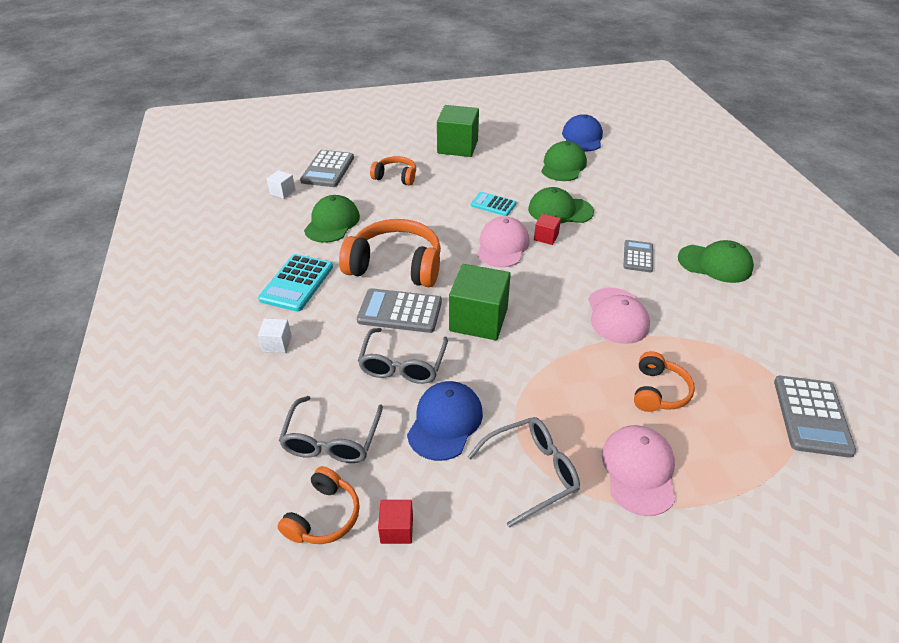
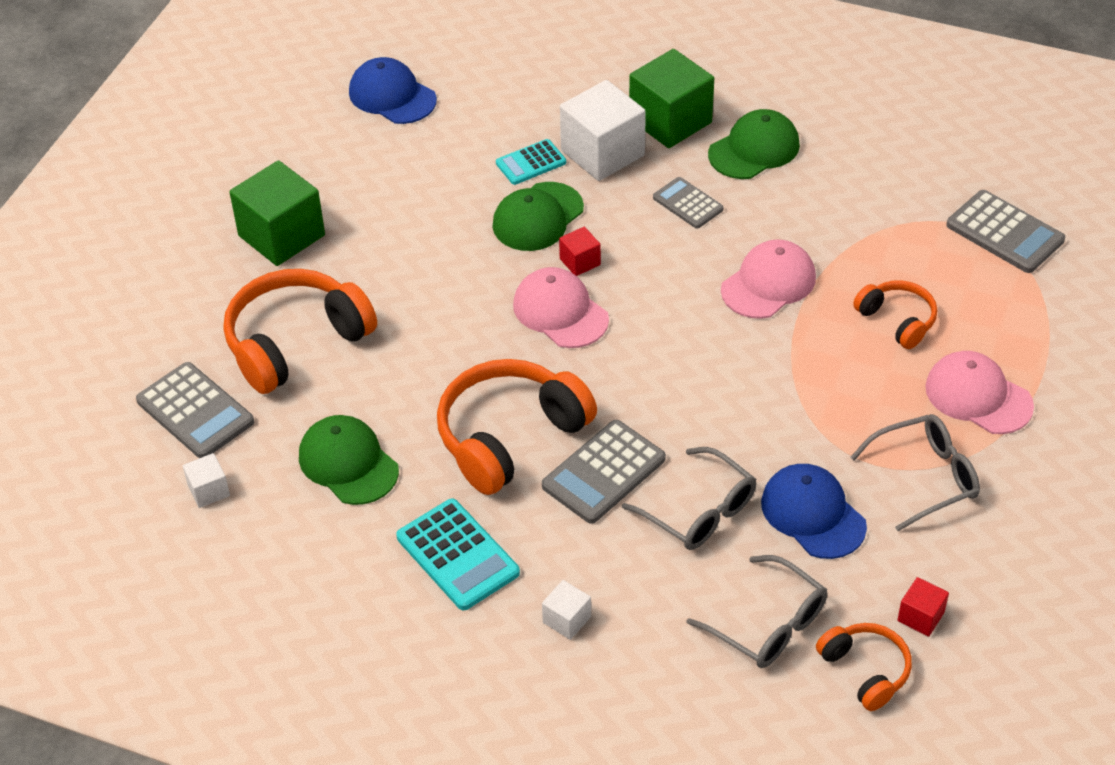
camera: 55 degrees left, 5 degrees up
orange headphones [370,156,416,186] -> orange headphones [224,269,377,394], size x1.83
green cube [449,264,511,340] -> green cube moved to [629,49,714,148]
grey glasses [468,417,580,528] -> grey glasses turned 60 degrees clockwise [850,414,980,531]
turquoise calculator [471,192,516,216] -> turquoise calculator moved to [496,139,566,185]
green cap [541,141,587,181] -> none
pink cap [588,288,650,344] -> pink cap turned 75 degrees counterclockwise [721,239,816,319]
none -> white cube [560,80,646,181]

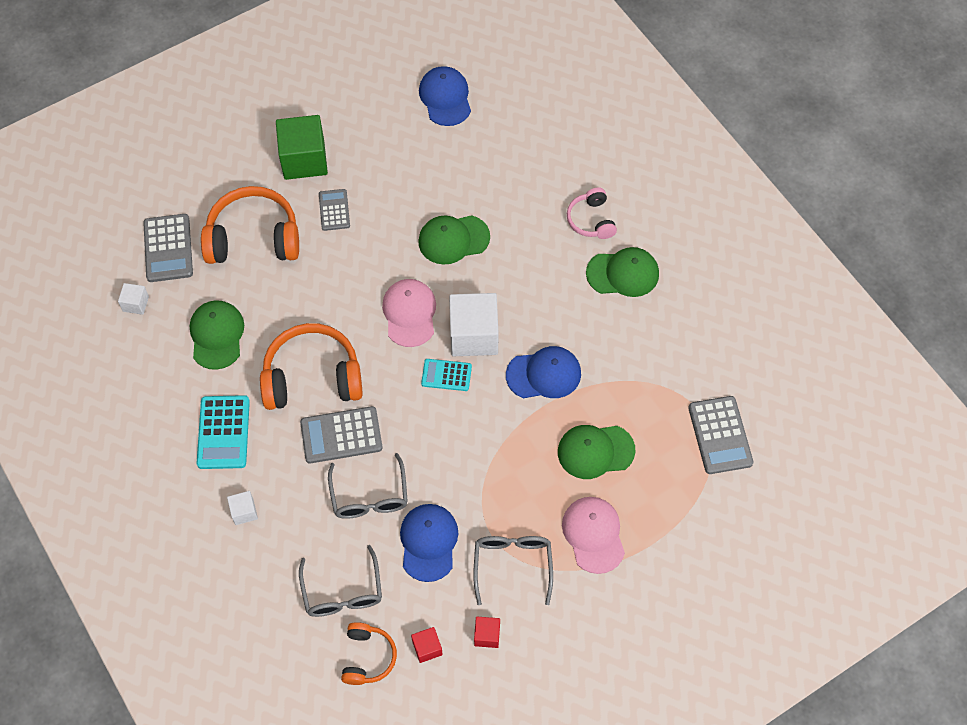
camera: 35 degrees right, 15 degrees up
turquoise calculator [496,139,566,185] -> turquoise calculator moved to [421,359,472,391]
red cube [559,227,601,276] -> red cube moved to [474,617,500,648]
white cube [560,80,646,181] -> white cube moved to [449,293,499,356]
green cube [629,49,714,148] -> pink headphones [567,188,617,239]
grey calculator [653,177,724,229] -> grey calculator moved to [319,189,350,231]
pink cap [721,239,816,319] -> blue cap [506,346,581,398]
grey glasses [850,414,980,531] -> grey glasses turned 105 degrees counterclockwise [473,536,553,605]
orange headphones [853,280,937,349] -> green cap [558,425,635,479]

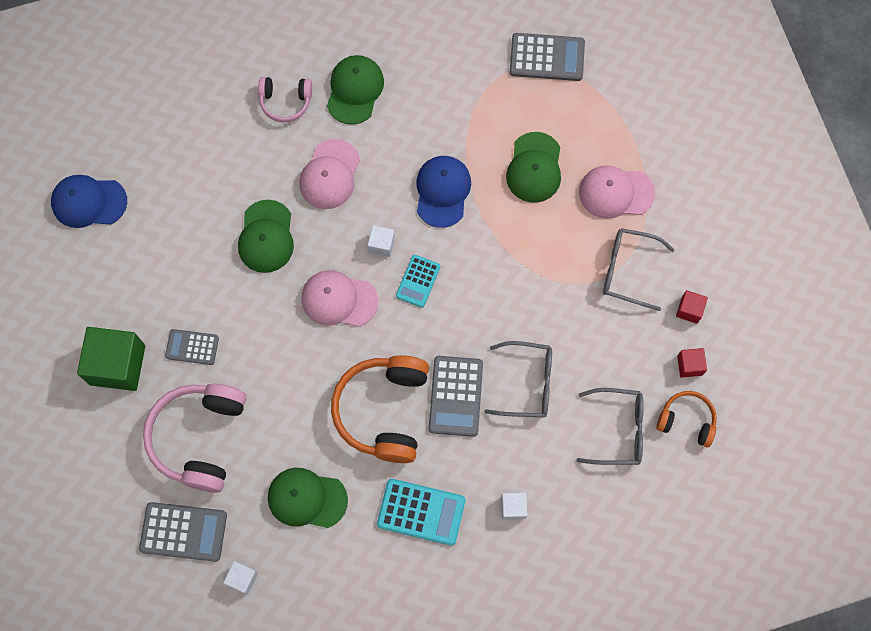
camera: 75 degrees left, 10 degrees up
orange headphones [201,186,299,264] -> pink headphones [143,384,247,493]
blue cap [400,504,458,582] -> none
white cube [449,293,499,356] -> white cube [368,225,395,257], size x0.47
none -> pink cap [299,139,360,209]

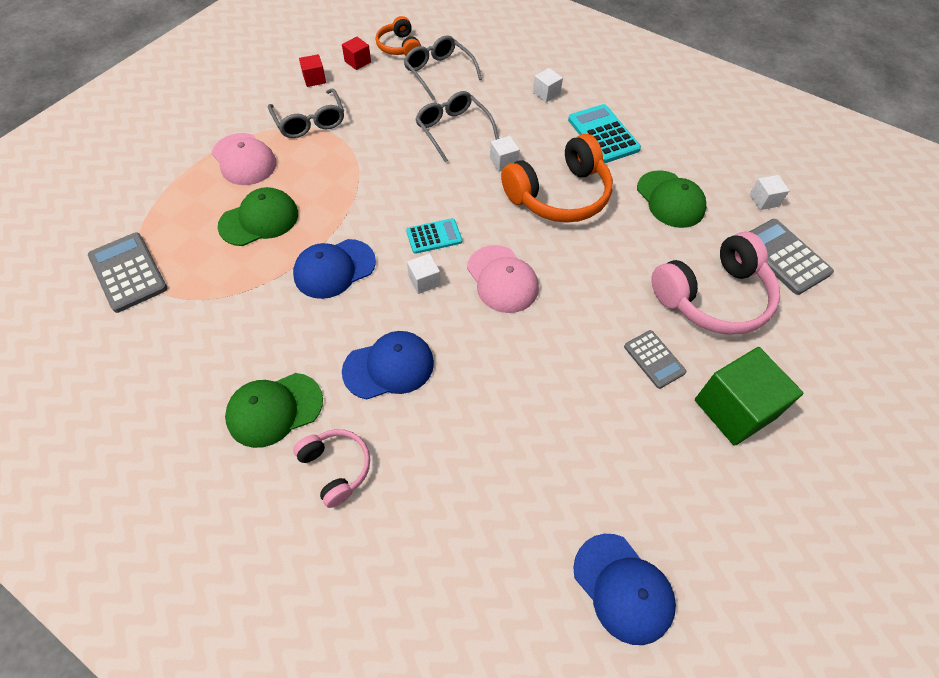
camera: 130 degrees left, 15 degrees down
green cap [238,200,294,273] -> none
pink cap [299,139,360,209] -> blue cap [342,331,434,400]
grey calculator [429,356,483,437] -> white cube [490,136,520,172]

